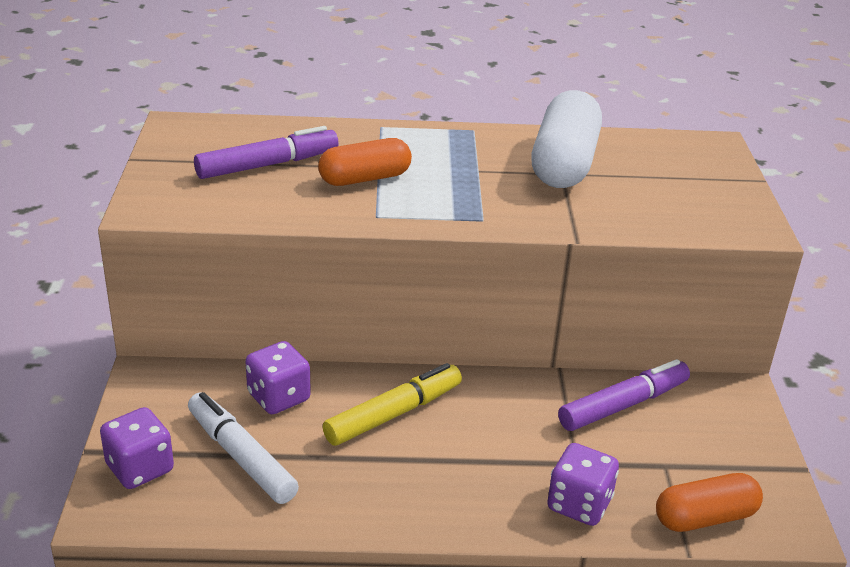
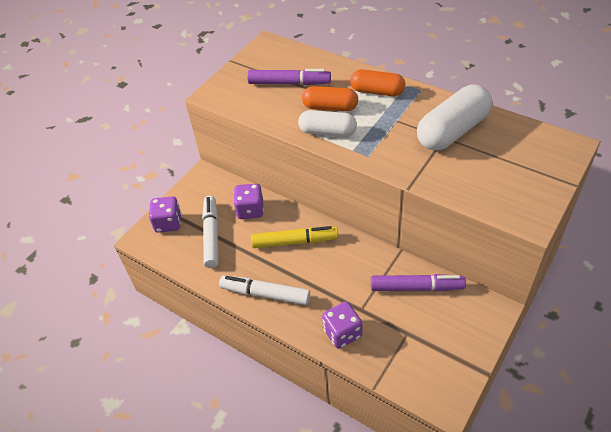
camera: 40 degrees right, 15 degrees up
orange capsule [656,473,763,532] -> orange capsule moved to [350,69,406,96]
none -> white marker [219,275,310,305]
none -> white capsule [298,110,357,137]

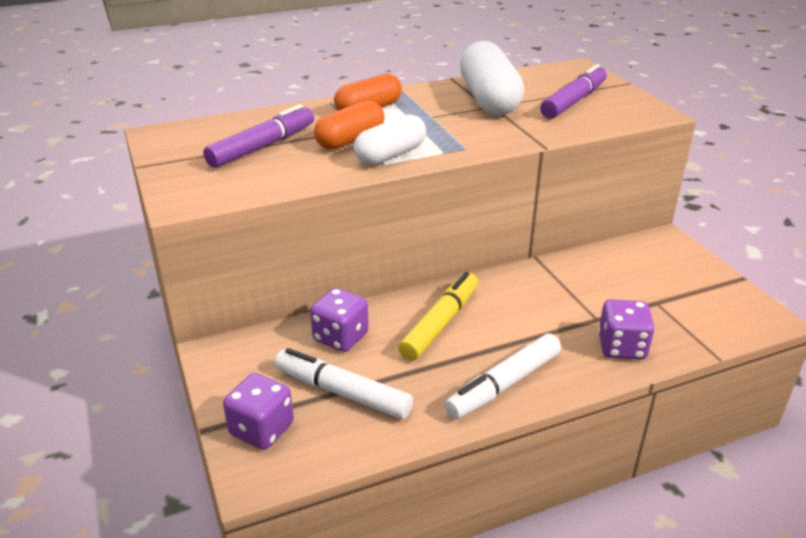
camera: 60 degrees left, 15 degrees down
purple marker [371,274,466,291] -> purple marker moved to [540,64,607,119]

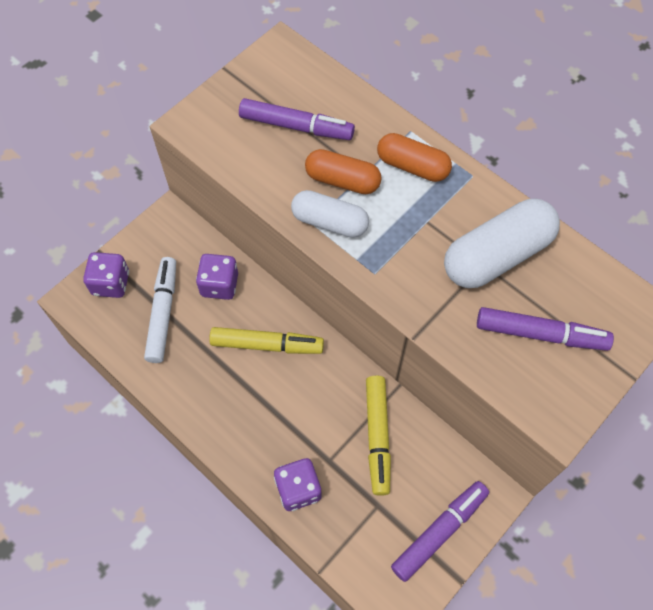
camera: 65 degrees right, 30 degrees up
white marker [444,334,561,419] -> none
none -> yellow marker [366,376,391,496]
none -> purple marker [391,481,489,582]

